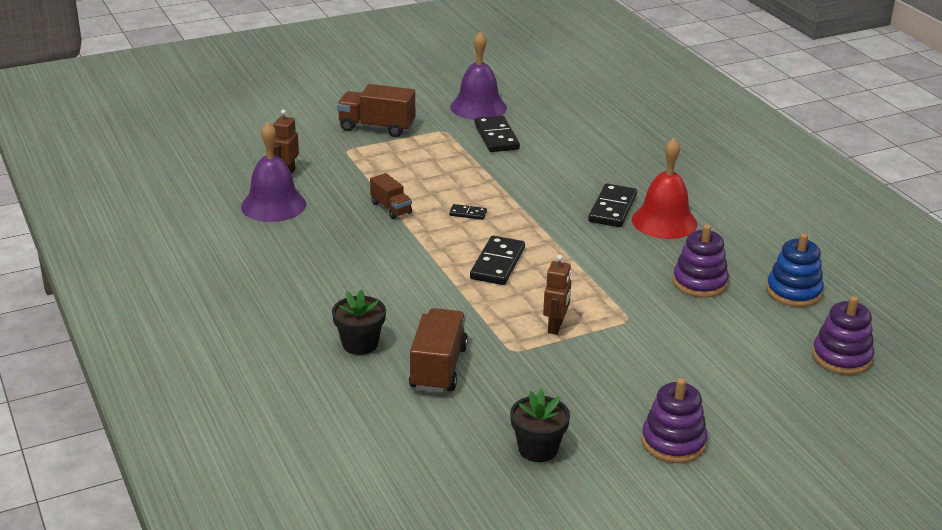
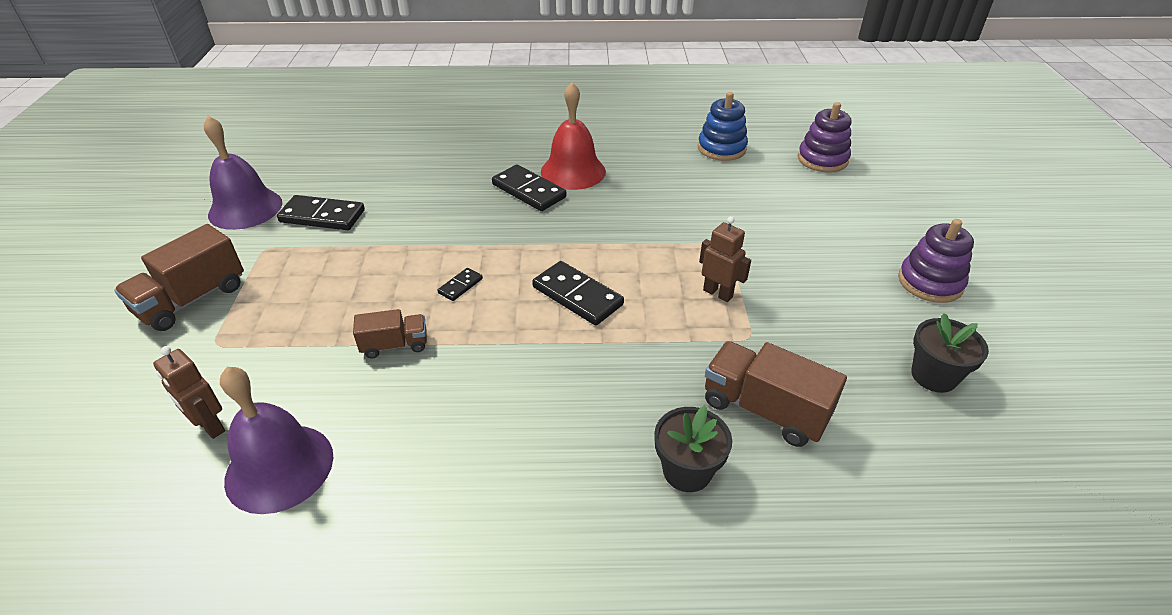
camera: 65 degrees left, 10 degrees up
purple stacking toy [673,224,729,298] -> none

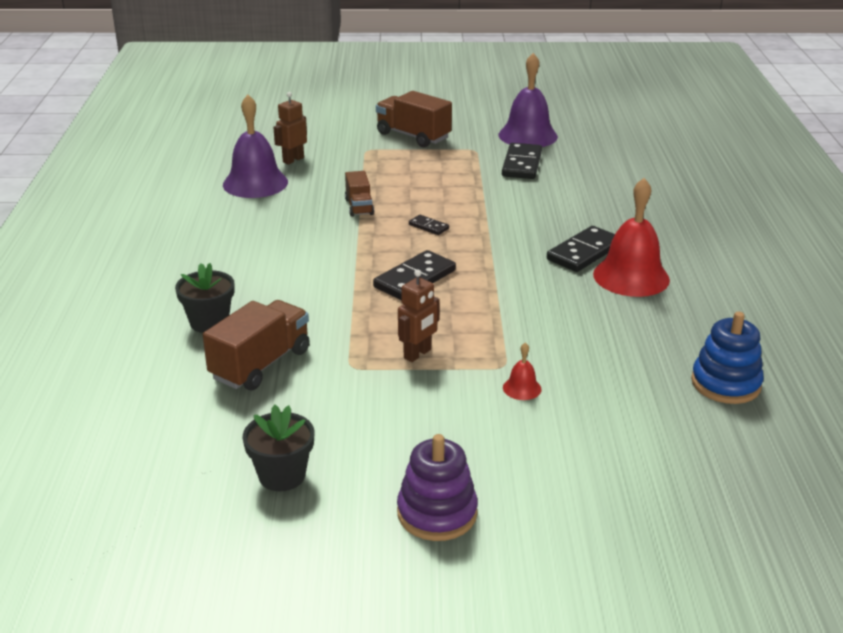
camera: 90 degrees right, 10 degrees down
purple stacking toy [798,102,851,173] -> none
none -> red bell [503,343,541,400]

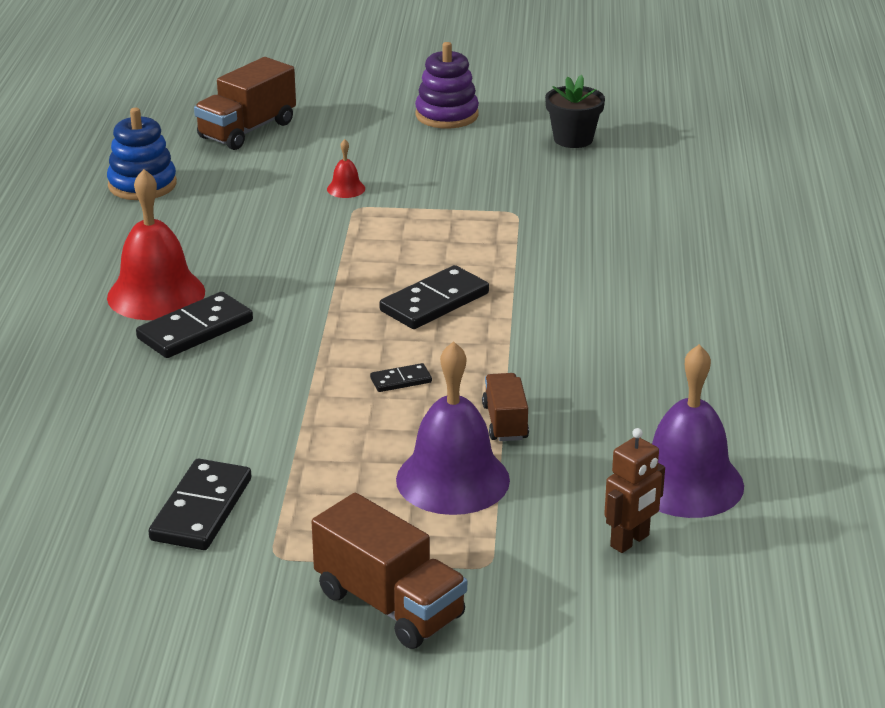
camera: 175 degrees left, 0 degrees up
black flower pot [175,263,235,333] -> none
brown truck [203,300,310,390] -> brown truck moved to [194,57,296,150]
brown robot [398,269,440,362] -> none
black domino [409,215,449,235] -> black domino turned 60 degrees counterclockwise [370,363,432,392]
purple bell [499,53,558,147] -> purple bell moved to [396,341,510,515]

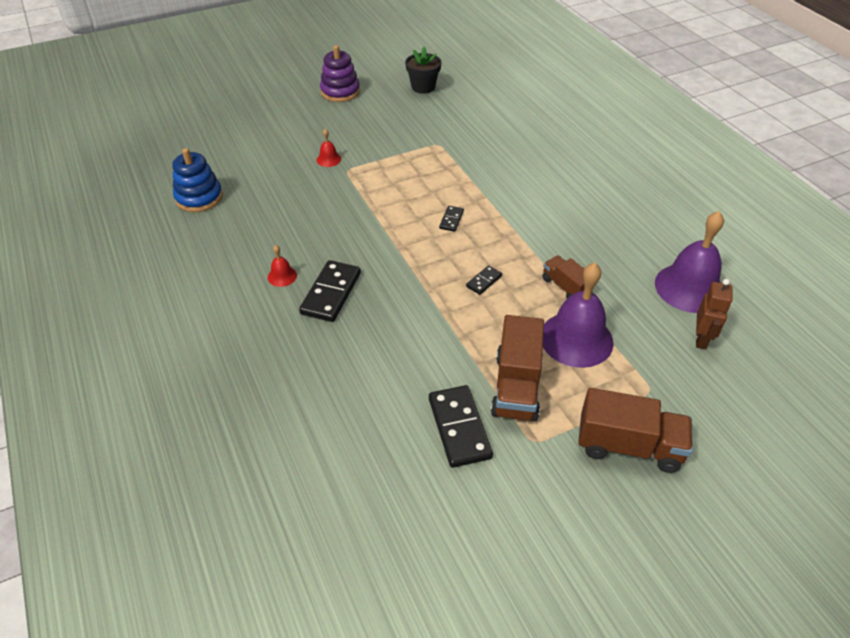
camera: 30 degrees left, 15 degrees up
red bell [107,169,205,320] -> red bell [268,245,297,287], size x0.44
brown truck [194,57,296,150] -> brown truck moved to [491,315,544,422]
black domino [379,265,489,329] -> black domino [439,206,464,232], size x0.51

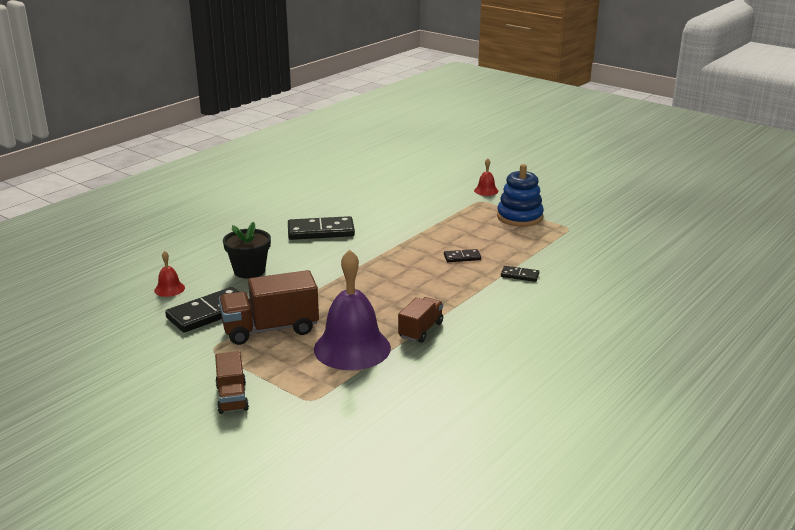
camera: 65 degrees right, 20 degrees down
blue stacking toy [173,148,223,212] -> blue stacking toy moved to [497,164,544,227]
red bell [268,245,297,287] -> red bell moved to [154,251,185,297]
purple stacking toy [320,45,360,102] -> none
black flower pot [405,47,442,94] -> black flower pot moved to [223,222,271,279]
black domino [466,265,502,295] -> black domino moved to [501,266,539,282]
brown truck [578,388,693,473] -> brown truck [215,351,249,414], size x0.60
purple bell [655,211,724,313] -> none
brown robot [696,279,733,349] -> none

